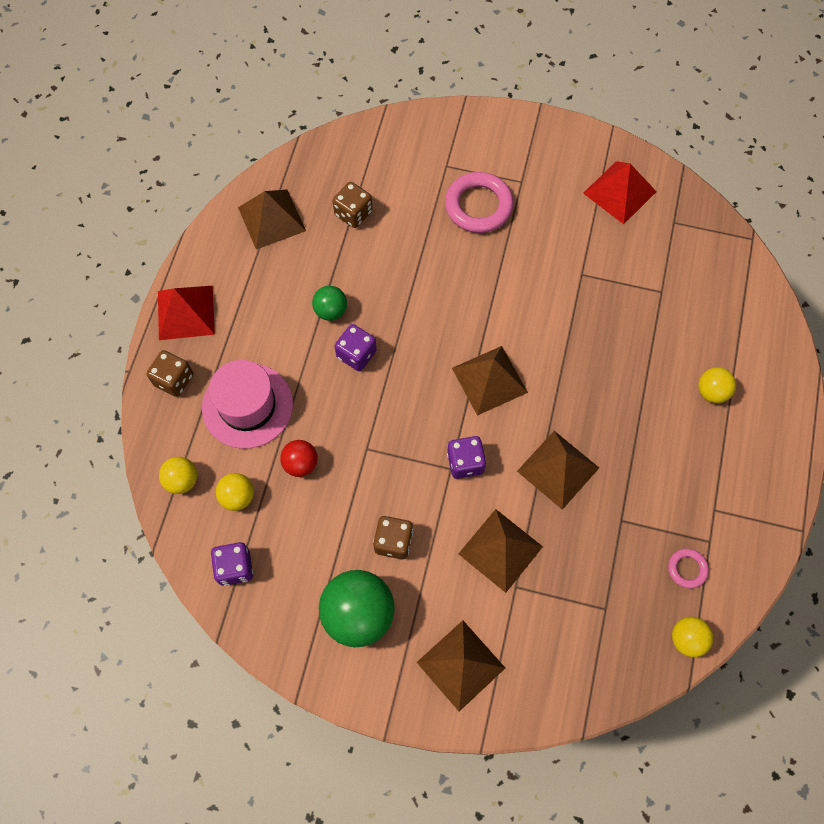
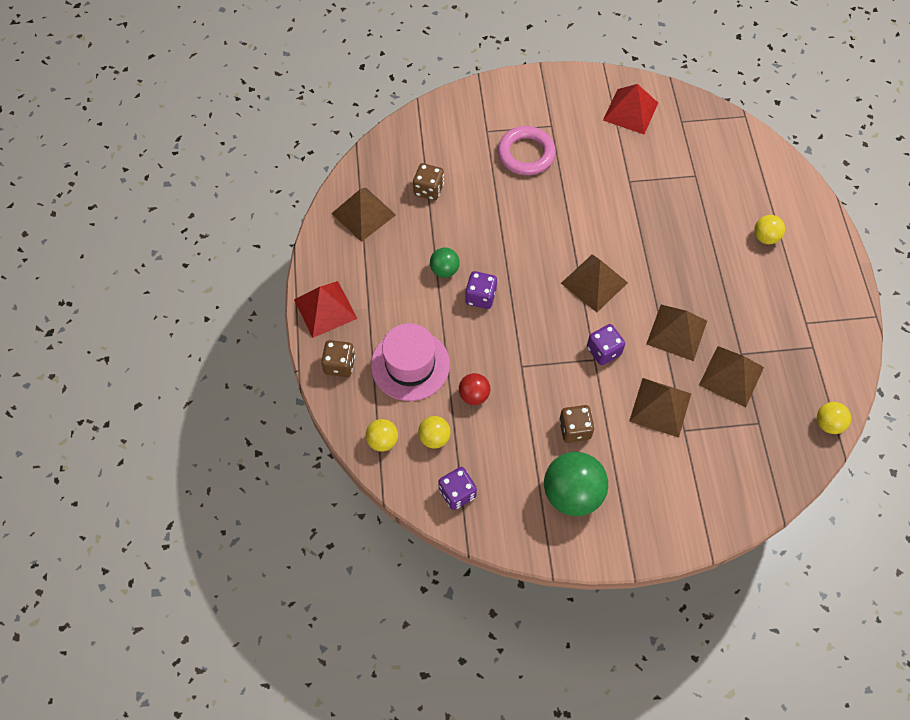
camera: 20 degrees left, 5 degrees down
brown pyramid [416,620,505,712] -> brown pyramid moved to [699,346,764,407]
pink ring [668,548,709,588] -> none

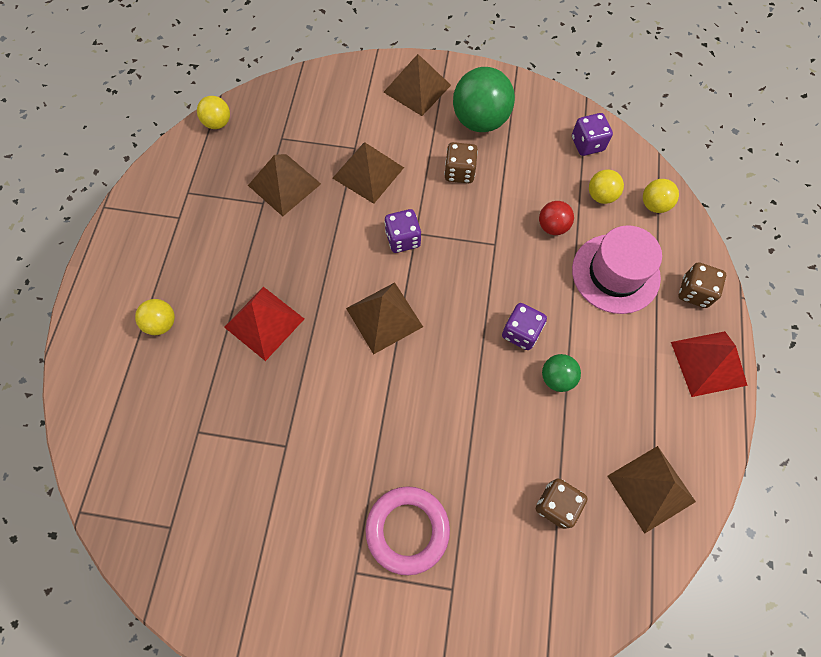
camera: 165 degrees left, 5 degrees up
red pyramid [603,84,658,134] -> red pyramid moved to [224,287,304,361]
brown pyramid [646,305,707,361] -> brown pyramid moved to [383,54,451,116]

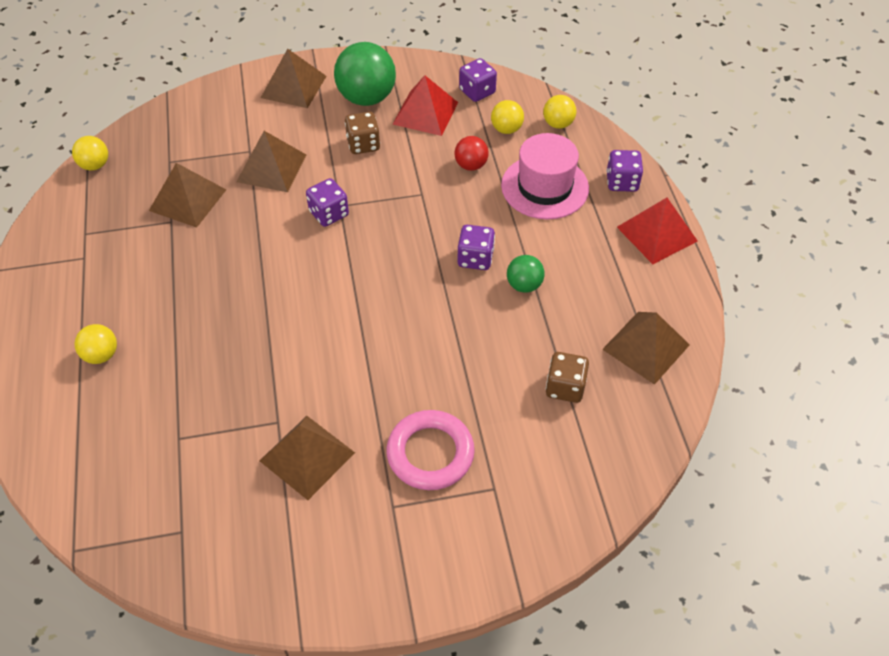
camera: 20 degrees left, 15 degrees down
red pyramid [224,287,304,361] -> red pyramid moved to [392,75,458,136]
brown pyramid [346,282,423,354] -> brown pyramid moved to [260,416,355,500]
brown dice [679,262,726,308] -> purple dice [606,150,643,192]

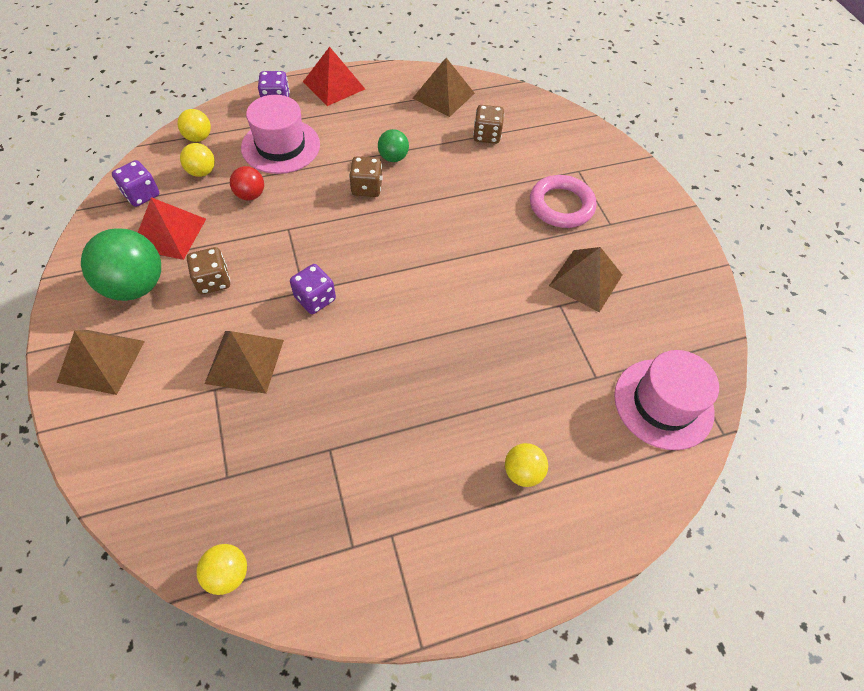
camera: 100 degrees left, 5 degrees up
brown pyramid [149,163,226,228] -> none
purple dice [458,225,495,270] -> brown dice [349,156,383,197]
none -> pink hat [614,350,719,450]

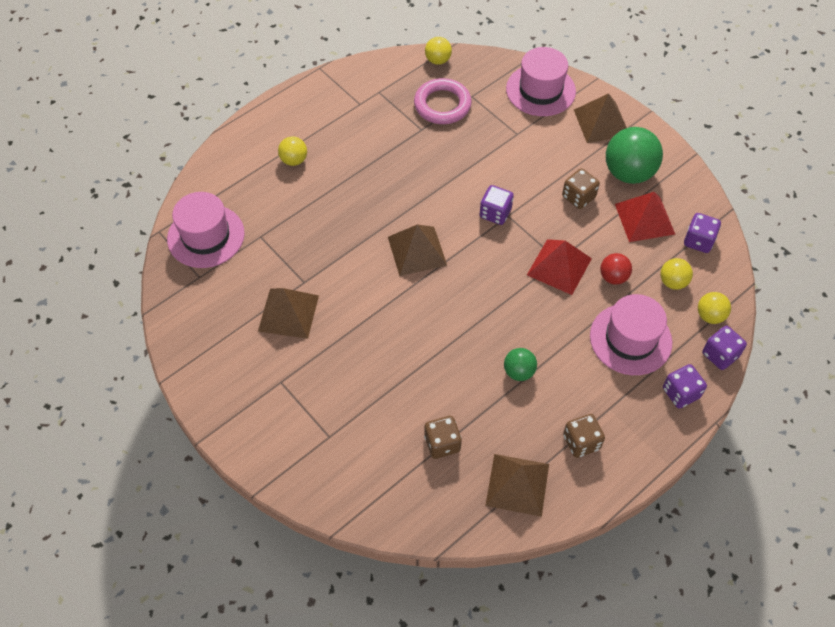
camera: 160 degrees right, 0 degrees up
brown pyramid [205,331,284,394] -> brown pyramid moved to [388,224,447,276]
red pyramid [303,47,365,106] -> red pyramid moved to [527,239,592,295]
brown dice [349,156,383,197] -> brown dice moved to [563,414,605,458]
pink ring [530,175,597,228] -> pink ring moved to [414,78,472,124]
none -> pink hat [506,47,576,116]
none -> purple dice [702,326,747,370]

